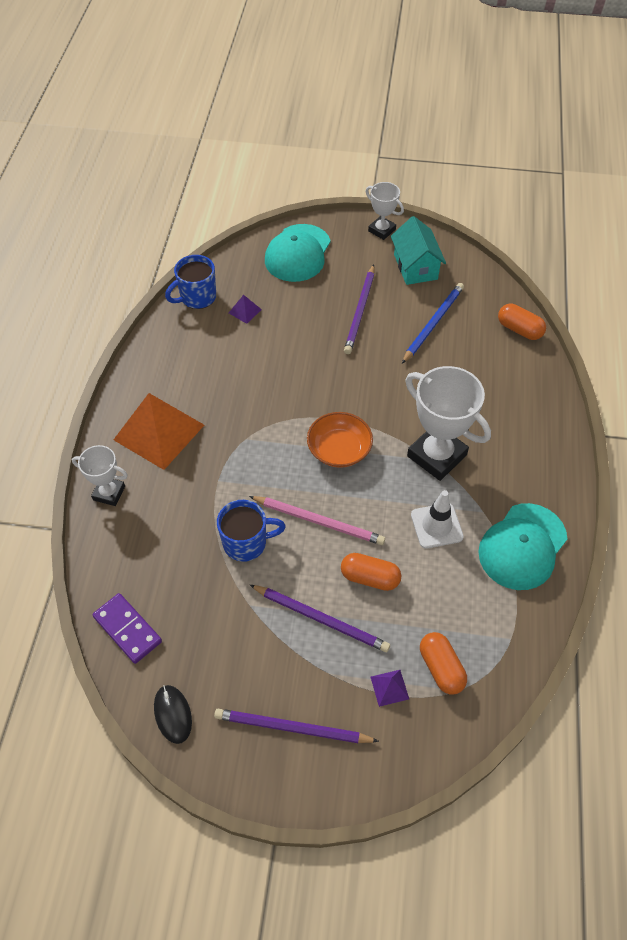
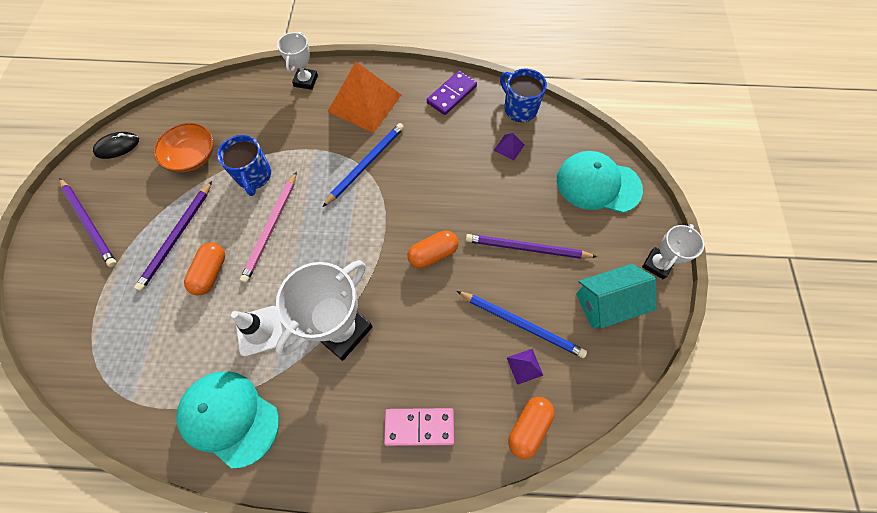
camera: 85 degrees right, 10 degrees up
purple domino [93,593,162,664] -> purple domino moved to [427,71,477,115]
purple pencil [214,709,379,743] -> purple pencil turned 135 degrees clockwise [59,178,117,267]
orange bowl [307,412,373,468] -> orange bowl moved to [153,123,214,172]
purple pyramid [371,670,409,707] -> purple pyramid moved to [507,349,543,385]
orange capsule [420,632,467,695] -> orange capsule moved to [408,230,458,269]
none -> blue pencil [323,123,404,207]
none -> pink domino [384,408,454,446]

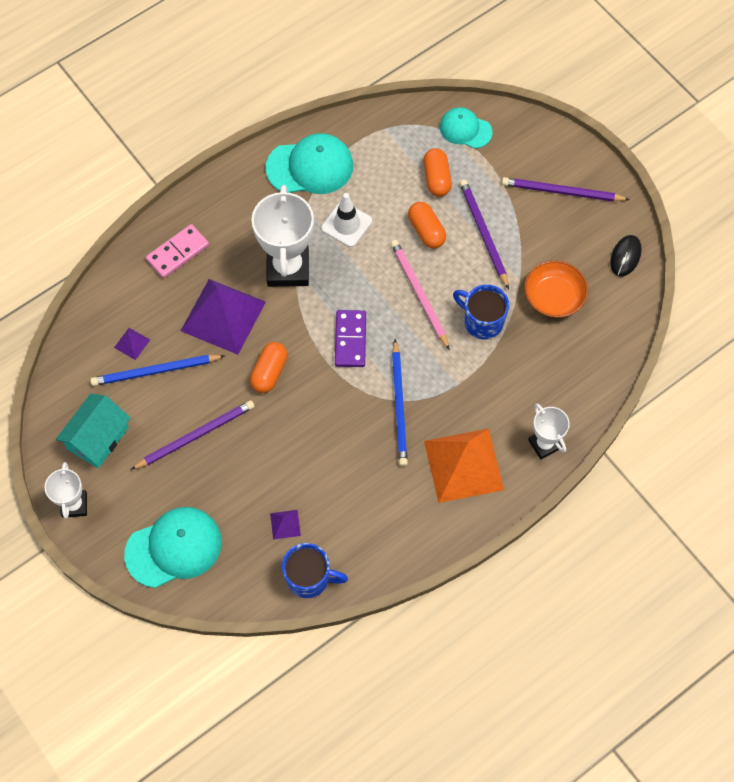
camera: 140 degrees right, 0 degrees up
purple domino [427,71,477,115] -> purple domino moved to [335,310,366,367]
orange capsule [508,397,555,459] -> orange capsule moved to [423,148,452,197]
none -> purple pyramid [181,279,266,355]
none -> turquoise cap [440,107,492,149]

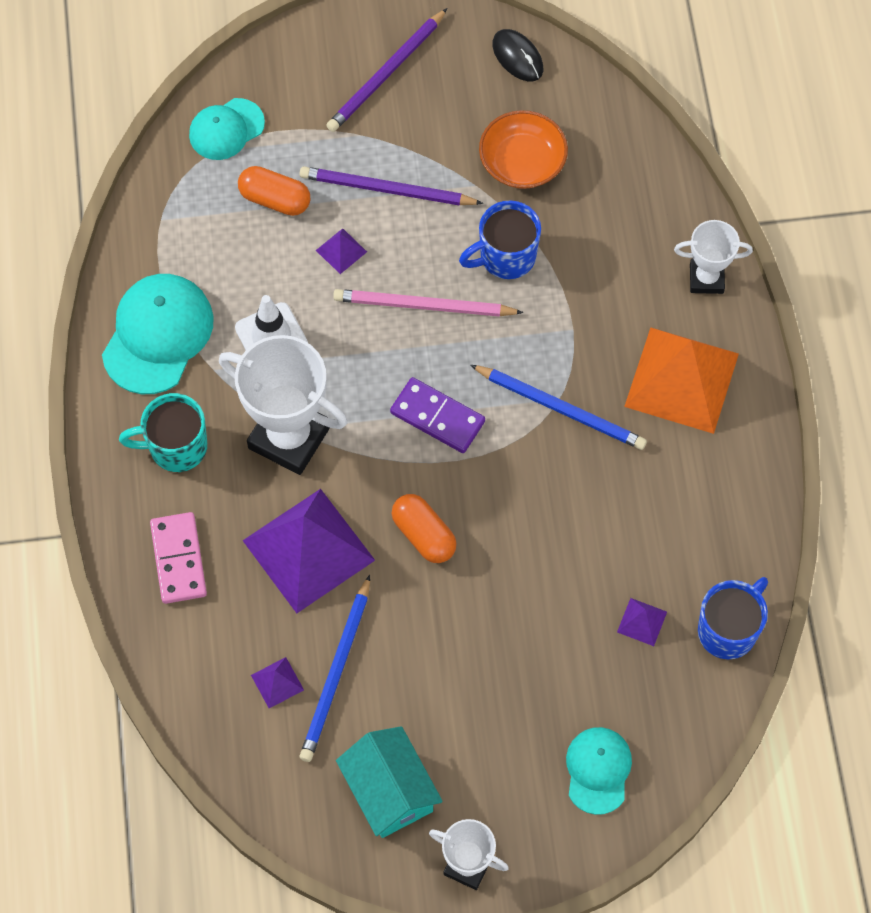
camera: 60 degrees left, 0 degrees up
turquoise cap [124,507,222,588] -> turquoise cap [566,727,632,815], size x0.62
purple pencil [131,400,255,470] -> none
orange capsule [408,202,446,249] -> purple pyramid [316,228,367,274]
none -> turquoise mug [119,393,207,472]

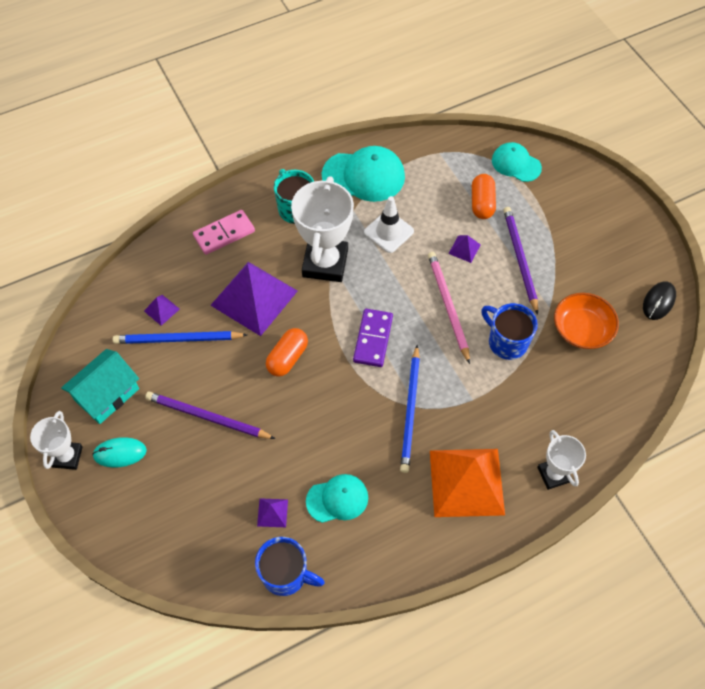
camera: 70 degrees right, 5 degrees down
purple pencil [326,8,448,132] -> purple pencil moved to [145,391,276,439]
turquoise cap [566,727,632,815] -> turquoise cap moved to [306,474,368,523]
none -> turquoise mouse [92,437,147,468]

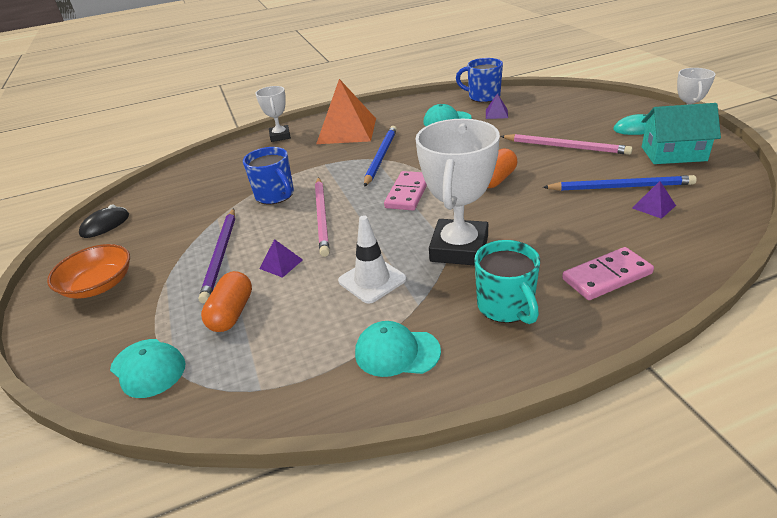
camera: 170 degrees left, 25 degrees down
turquoise house [61,349,139,424] -> turquoise house turned 45 degrees clockwise [642,103,721,164]
purple pencil [145,391,276,439] -> pink pencil [500,134,633,155]
purple pyramid [210,262,298,336] -> none
turquoise cap [322,146,405,202] -> turquoise cap [355,321,441,377], size x0.62
purple domino [353,309,393,367] -> pink domino [384,171,427,210]
orange bowl [554,293,619,349] -> orange bowl moved to [47,244,130,299]

